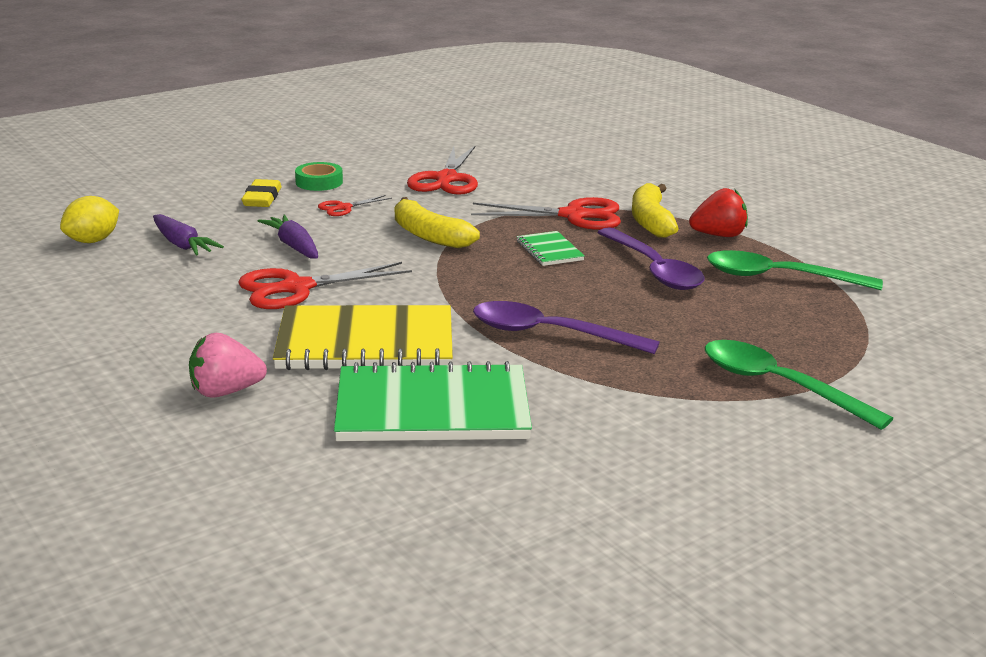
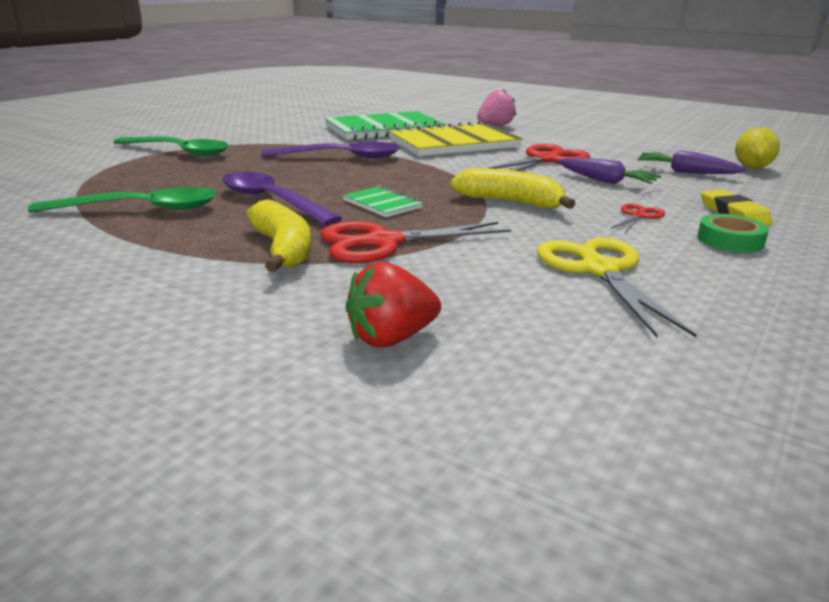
camera: 160 degrees right, 0 degrees up
red scissors [407,146,478,195] -> yellow scissors [537,237,697,337]
red strawberry [689,188,748,237] -> red strawberry moved to [345,261,441,347]

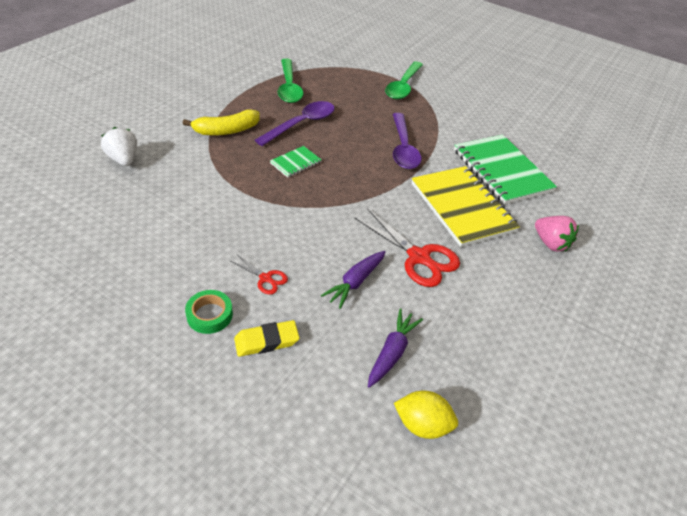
camera: 85 degrees right, 20 degrees up
red scissors [320,221,511,263] -> none
red strawberry [345,261,441,347] -> white strawberry [101,127,137,166]
yellow banana [450,168,576,209] -> none
yellow scissors [537,237,697,337] -> none

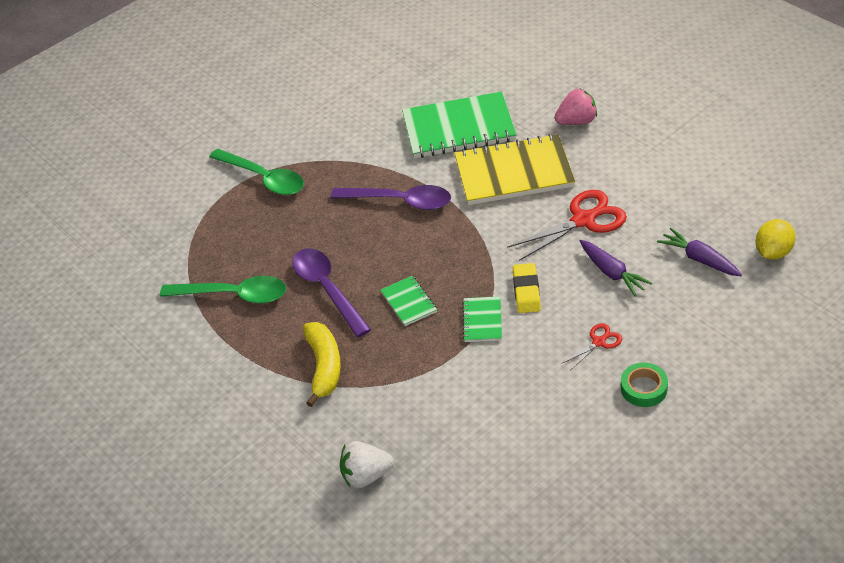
camera: 65 degrees left, 0 degrees up
yellow eraser [234,320,300,357] -> yellow eraser moved to [513,263,541,313]
none -> green notebook [462,296,502,342]

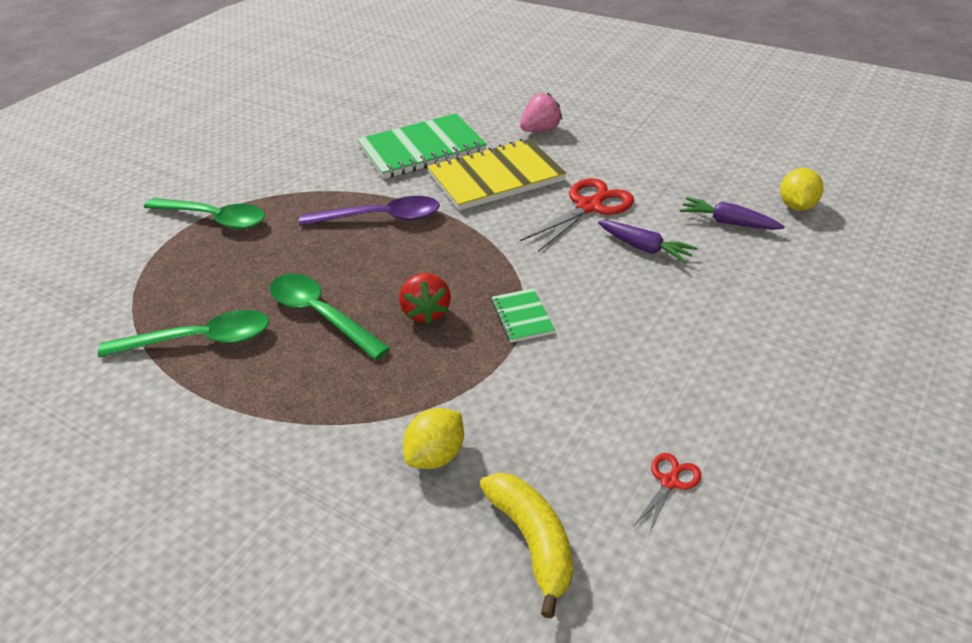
camera: 20 degrees left, 5 degrees down
purple spoon [292,248,371,337] -> green spoon [270,274,390,360]
yellow banana [303,322,341,407] -> yellow banana moved to [480,473,573,619]
white strawberry [340,441,394,488] -> none
green notebook [381,276,437,326] -> red strawberry [399,273,451,324]
yellow eraser [513,263,541,313] -> none
red scissors [563,323,622,369] -> red scissors moved to [633,453,701,535]
green tape [621,362,668,407] -> none
none -> yellow lemon [403,408,464,469]

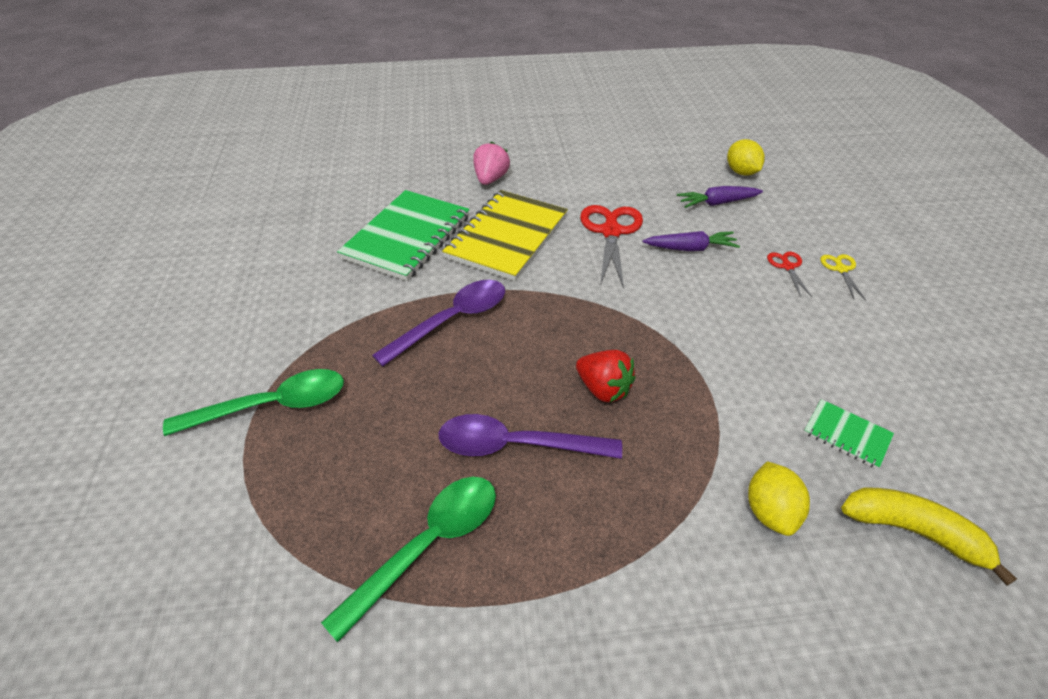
camera: 40 degrees left, 5 degrees up
green spoon [270,274,390,360] -> purple spoon [438,414,622,459]
green notebook [491,288,555,343] -> green notebook moved to [804,399,894,469]
red scissors [633,453,701,535] -> red scissors moved to [767,252,812,297]
none -> yellow scissors [820,254,866,300]

